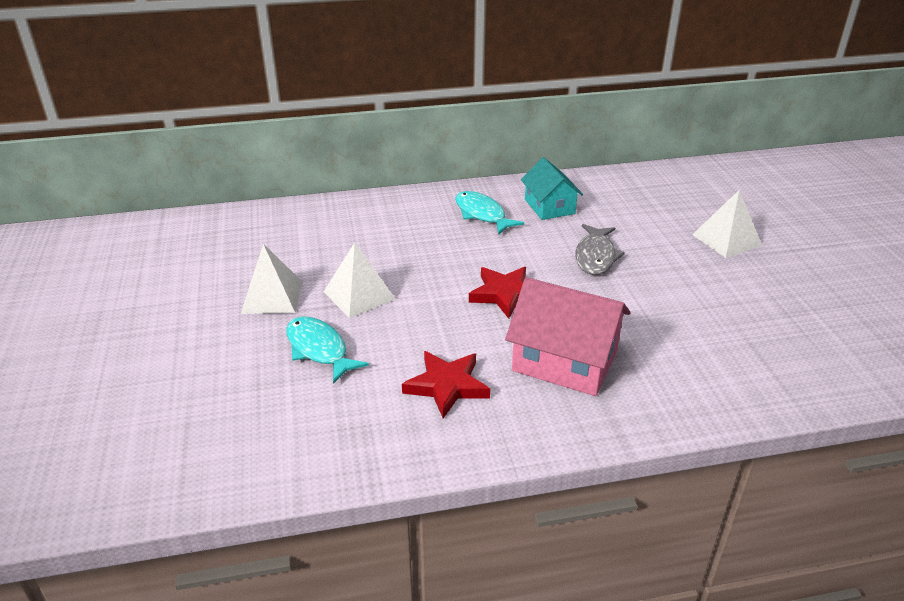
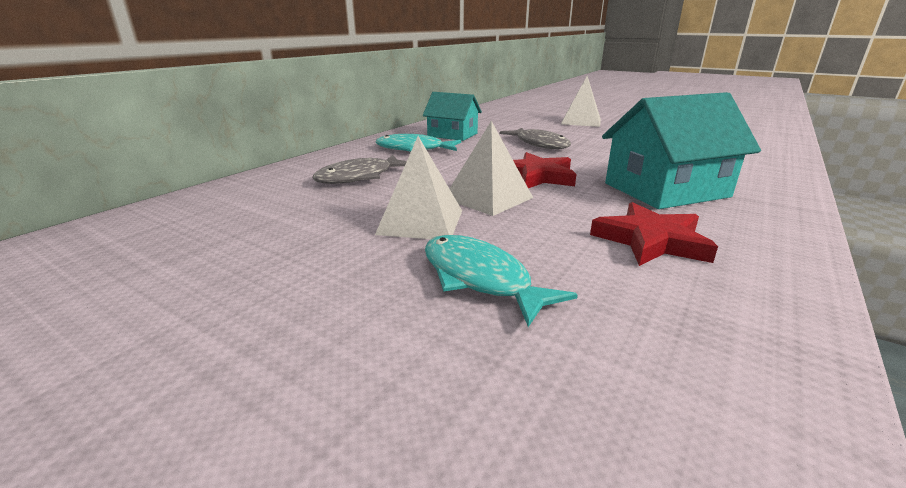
camera: 45 degrees left, 10 degrees down
white pyramid [241,244,302,314] -> white pyramid moved to [449,121,533,216]
turquoise fish [286,316,369,384] -> turquoise fish turned 45 degrees clockwise [425,235,578,327]
pink house [505,277,630,396] -> turquoise house [602,92,761,209]
none -> grey fish [312,155,407,184]

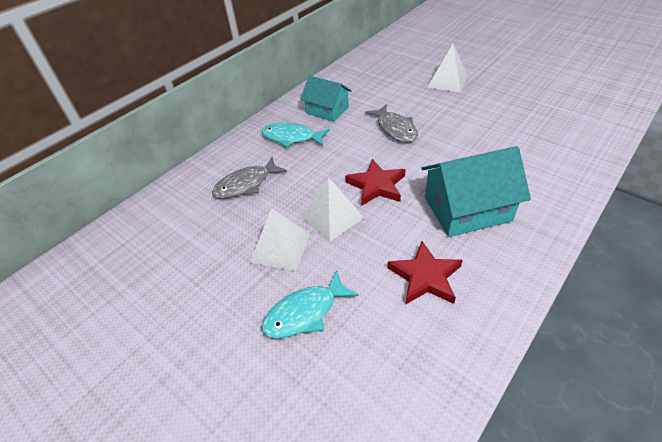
camera: 10 degrees right, 20 degrees up
turquoise fish [425,235,578,327] -> turquoise fish turned 90 degrees counterclockwise [261,271,359,339]

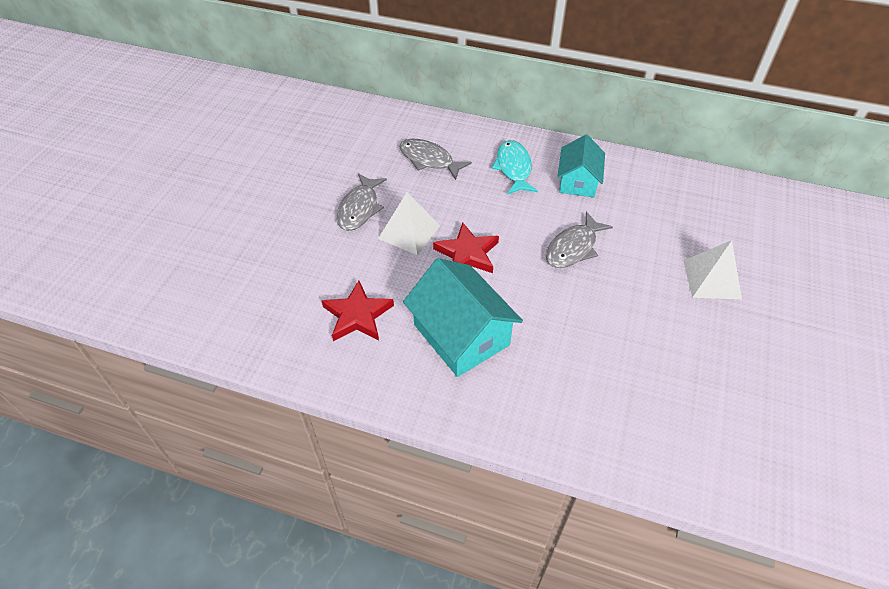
camera: 65 degrees right, 5 degrees up
white pyramid [250,208,311,271] -> grey fish [336,173,387,231]
turquoise fish [261,271,359,339] -> none

